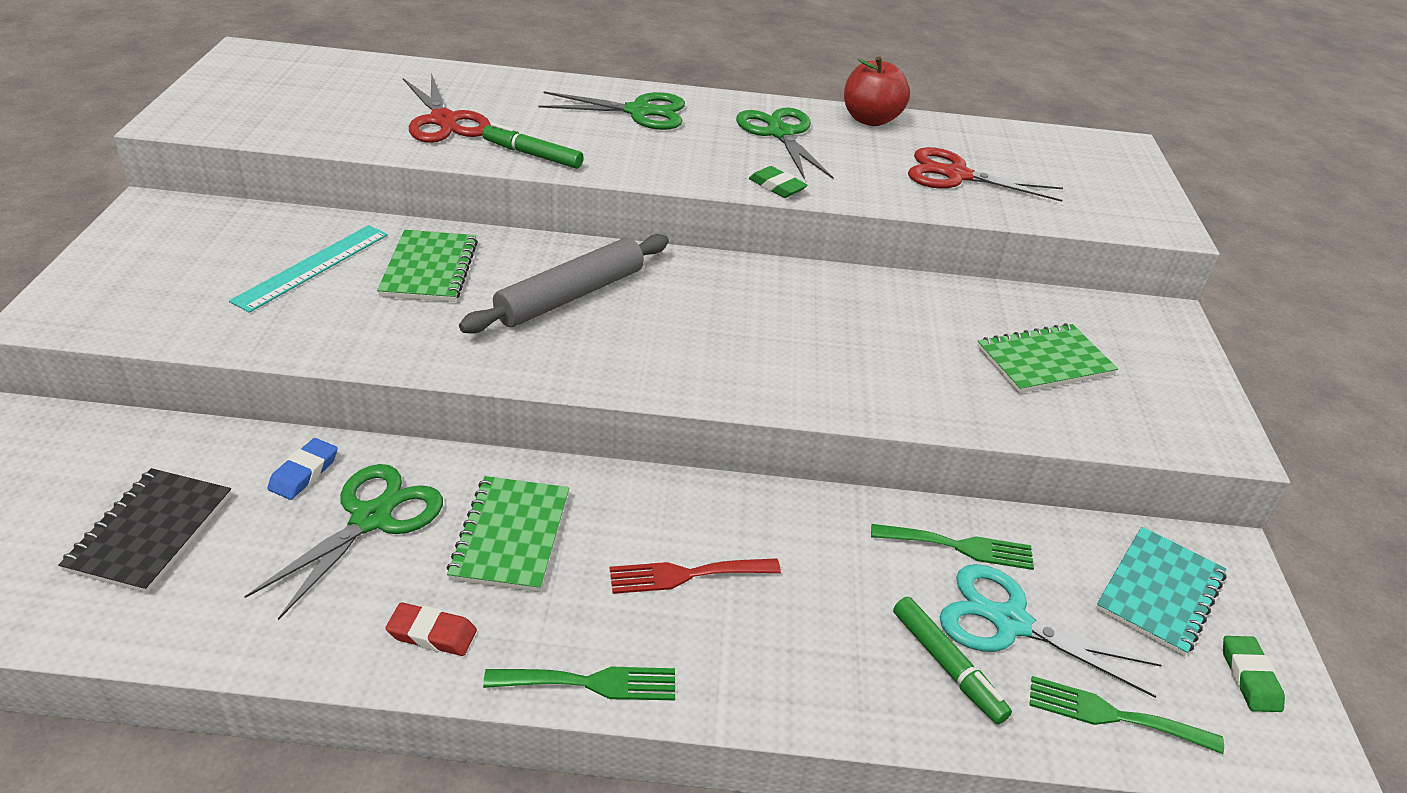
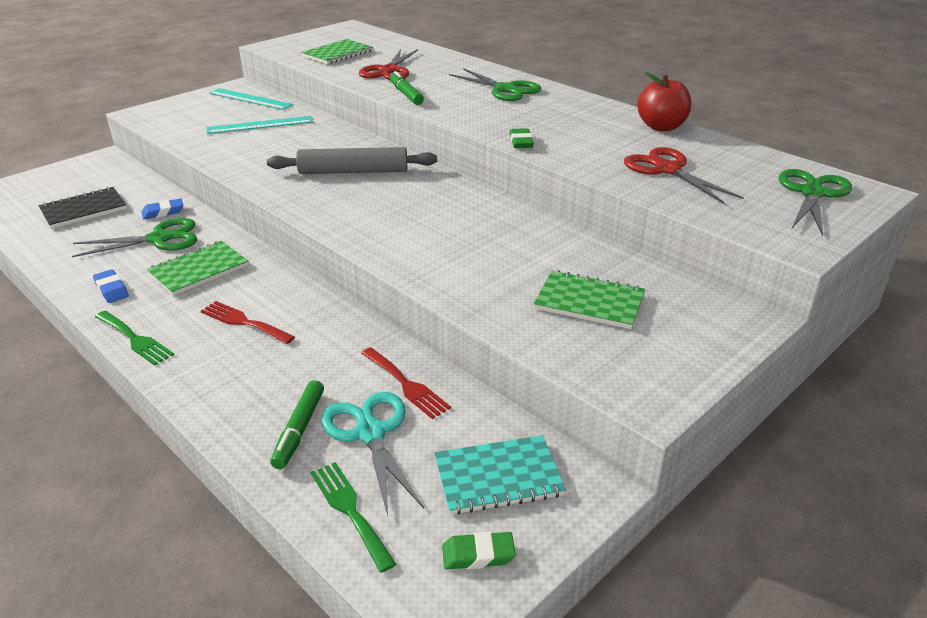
camera: 45 degrees right, 5 degrees down
green notebook [377,230,478,302] -> green notebook moved to [301,39,373,64]
red eraser [386,602,477,656] -> blue eraser [93,269,129,303]
green scissors [736,108,834,180] -> green scissors moved to [779,169,852,236]
green fork [871,524,1034,570] -> red fork [361,347,451,419]
green eraser [1223,636,1285,712] -> green eraser turned 45 degrees clockwise [442,532,516,570]
none -> turquoise ruler [209,88,293,110]

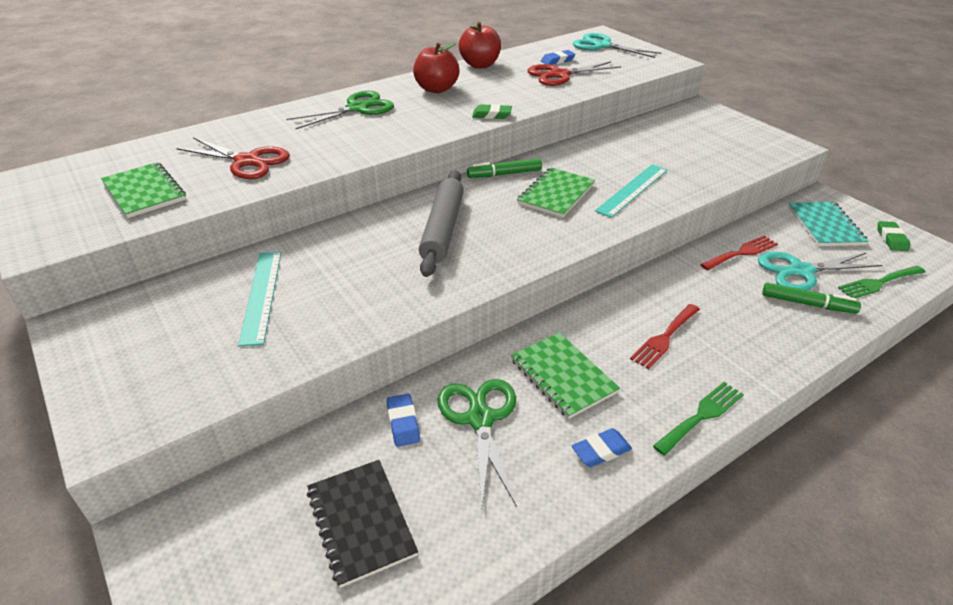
camera: 80 degrees left, 5 degrees up
turquoise ruler [209,88,293,110] -> turquoise ruler moved to [595,164,668,218]
green marker [390,71,424,105] -> green marker moved to [467,158,542,178]
green notebook [534,270,645,329] -> green notebook moved to [517,168,595,218]
green scissors [779,169,852,236] -> turquoise scissors [573,33,661,58]
none -> red apple [413,43,459,93]
none -> blue eraser [541,50,576,65]

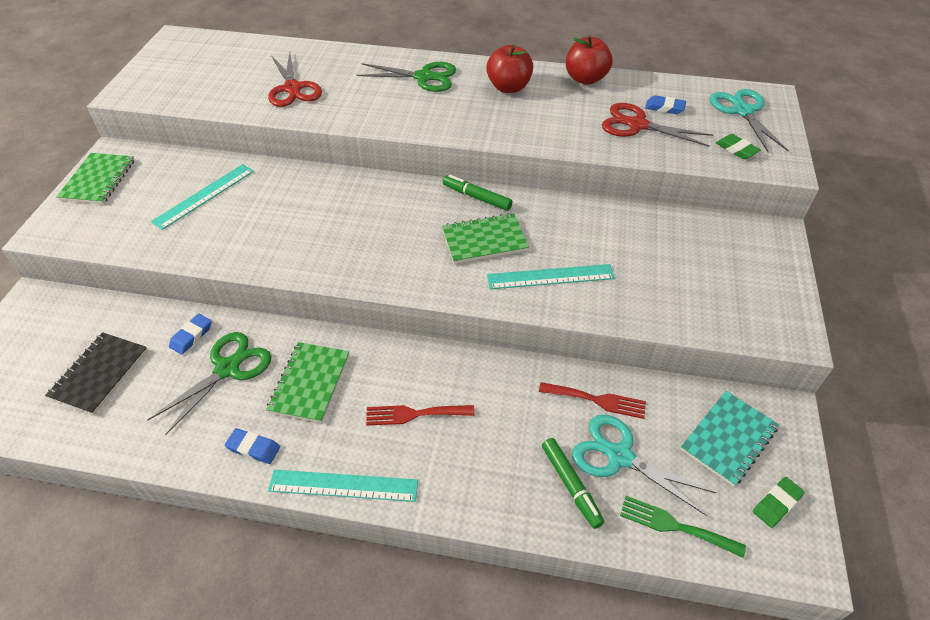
camera: 45 degrees right, 10 degrees up
green notebook [101,162,186,218] -> green notebook moved to [56,153,135,204]
grey rolling pin [419,170,464,277] -> none
green eraser [472,104,512,119] -> green eraser moved to [716,134,761,159]
green fork [653,382,744,455] -> turquoise ruler [268,470,418,502]

